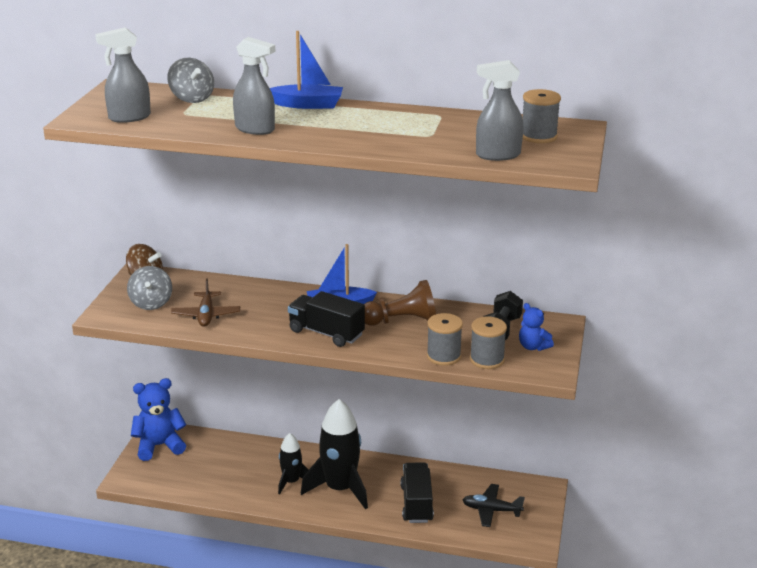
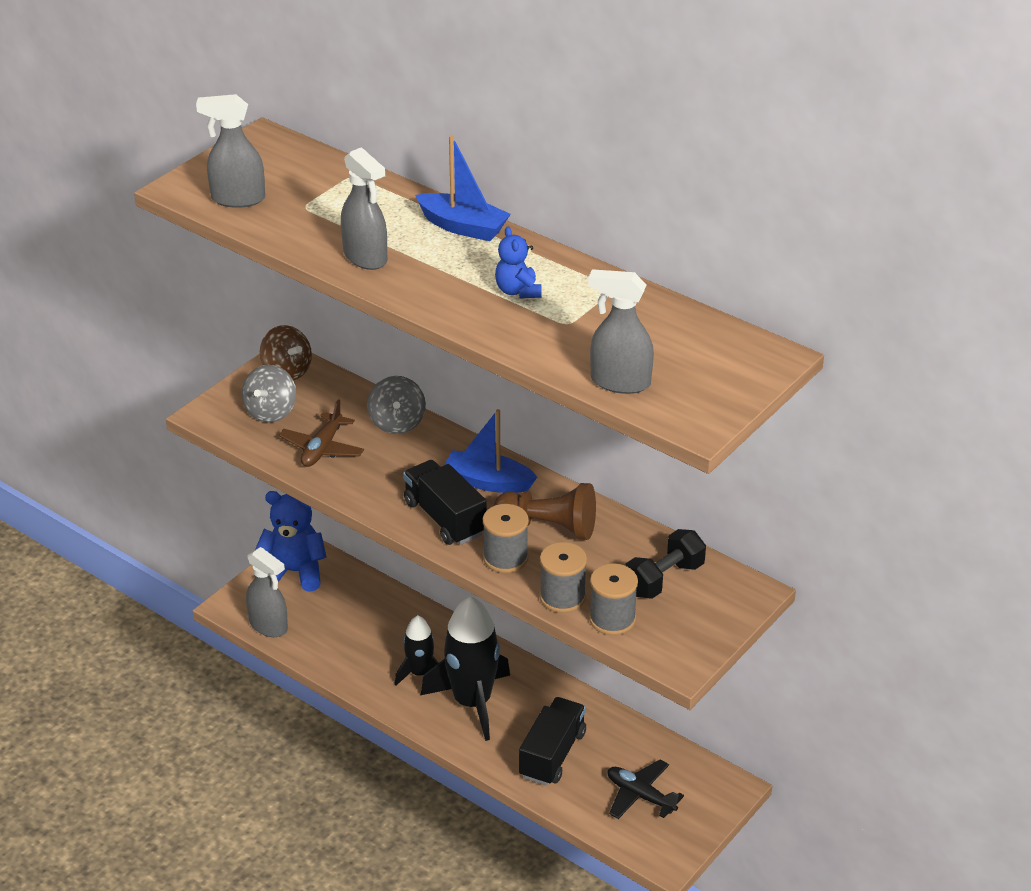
camera: 25 degrees right, 10 degrees up
grey spinning top [167,58,214,103] -> grey spinning top moved to [367,376,426,434]
blue teddy bear [519,303,554,351] -> blue teddy bear moved to [495,227,541,298]
grey spool [522,89,561,143] -> grey spool moved to [483,504,529,573]
none -> grey spray bottle [246,547,288,637]

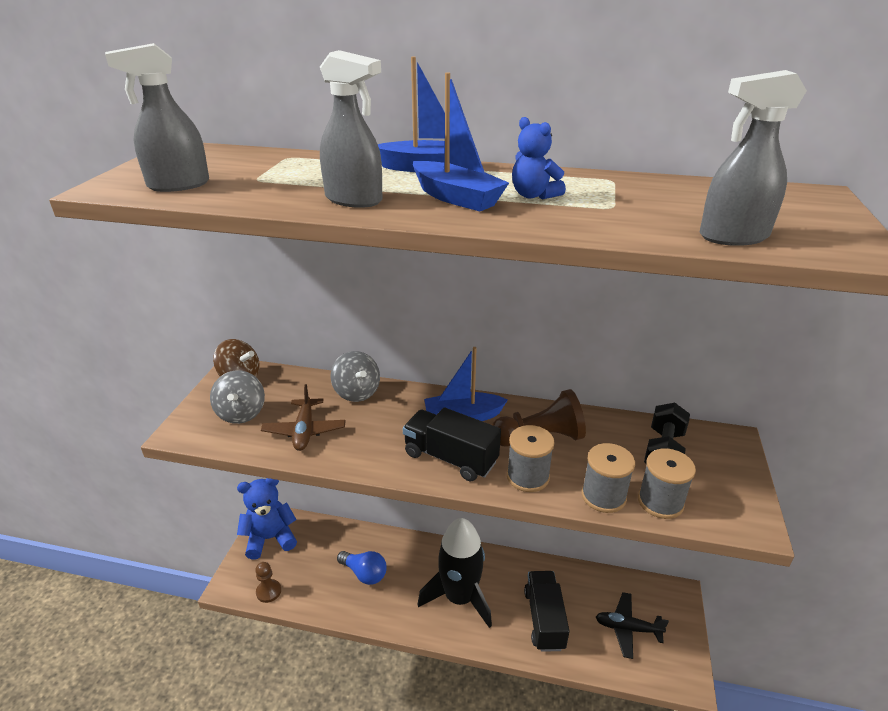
camera: 25 degrees left, 5 degrees down
grey spray bottle [246,547,288,637] -> brown pawn [255,562,281,603]
black rocket [395,615,438,686] -> none
none -> blue light bulb [337,551,387,585]
none -> blue boat [413,72,509,211]

